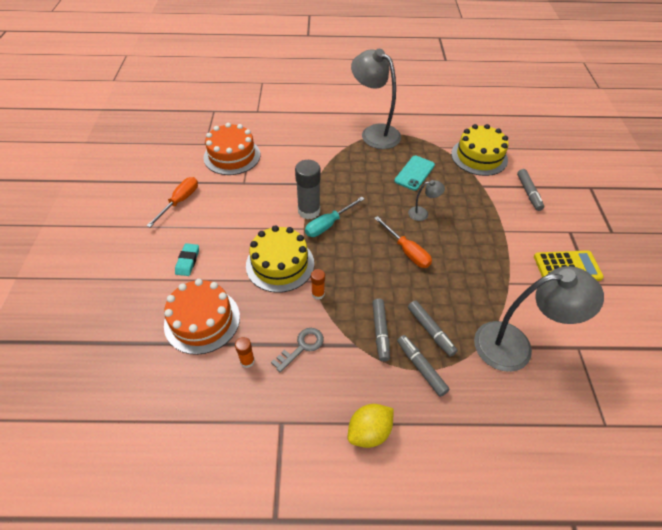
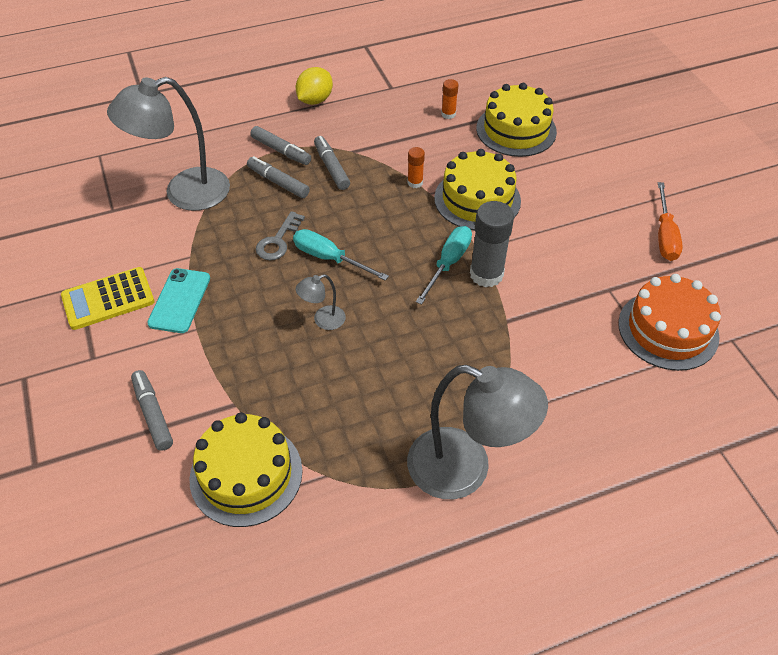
camera: 160 degrees right, 0 degrees up
orange cake [164,279,240,355] -> yellow cake [476,83,557,157]
turquoise eraser [175,243,199,276] -> none
grey key [271,328,324,373] -> grey key moved to [256,211,305,260]
orange screwdriver [374,216,432,268] -> turquoise screwdriver [293,229,389,281]
turquoise phone [394,156,435,191] -> turquoise phone moved to [147,268,210,333]

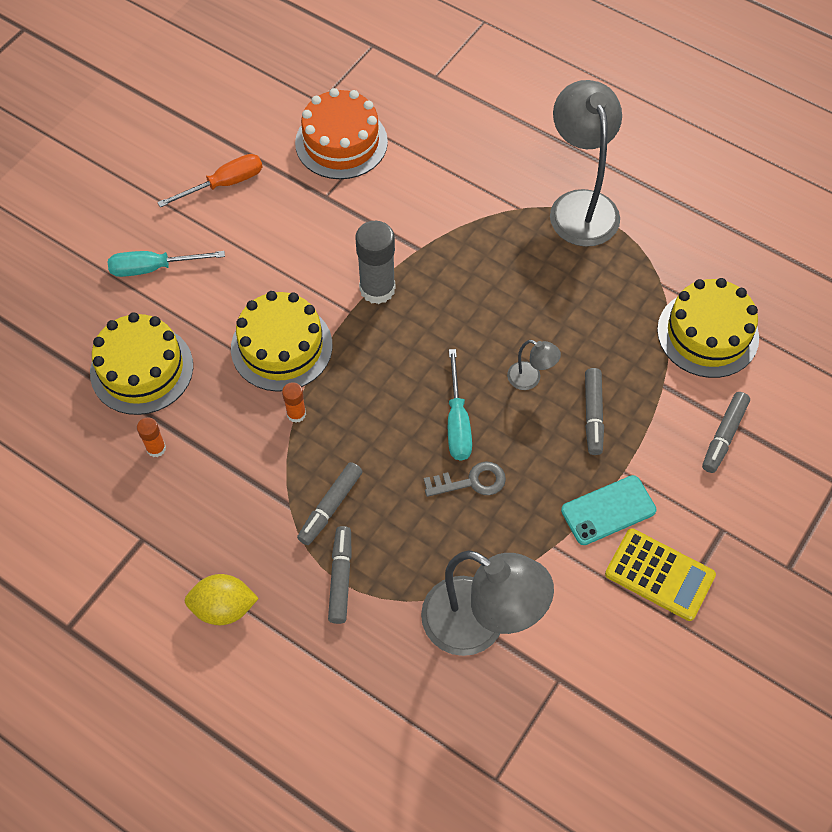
camera: 125 degrees left, 10 degrees up
grey marker [247,156,310,198] -> grey marker moved to [585,368,604,455]
turquoise screwdriver [416,226,472,305] -> turquoise screwdriver moved to [108,251,225,277]

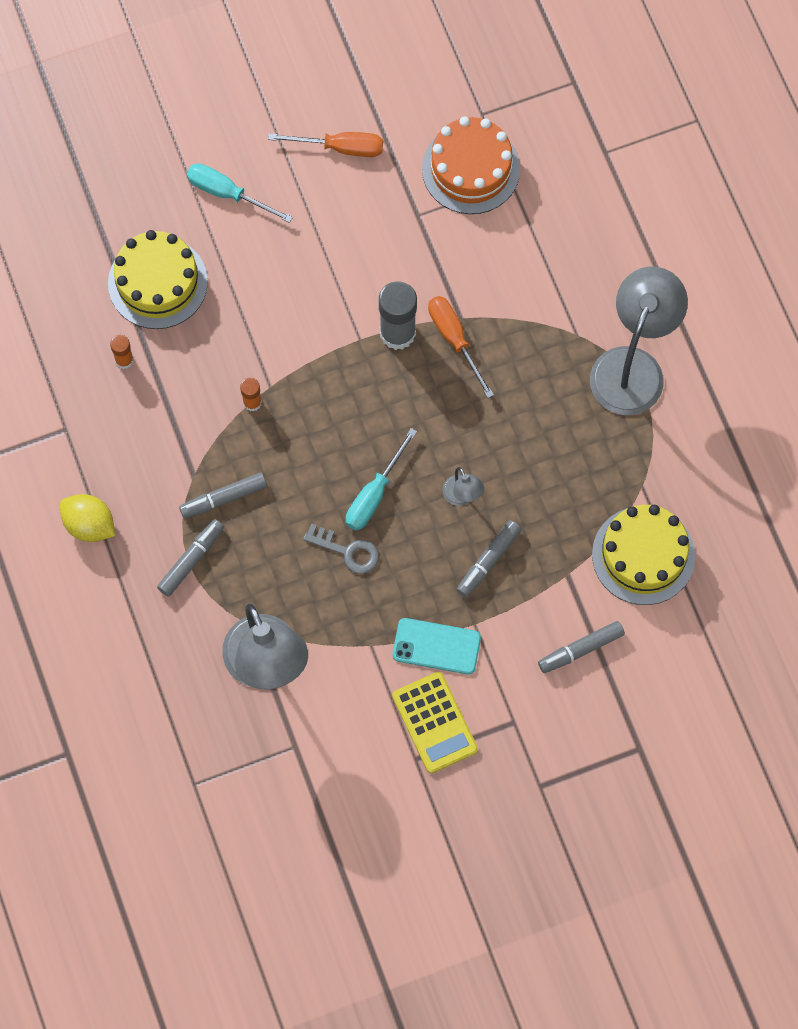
camera: 35 degrees right, 10 degrees up
yellow cake [231,291,332,392] -> none
none -> orange screwdriver [428,296,494,398]

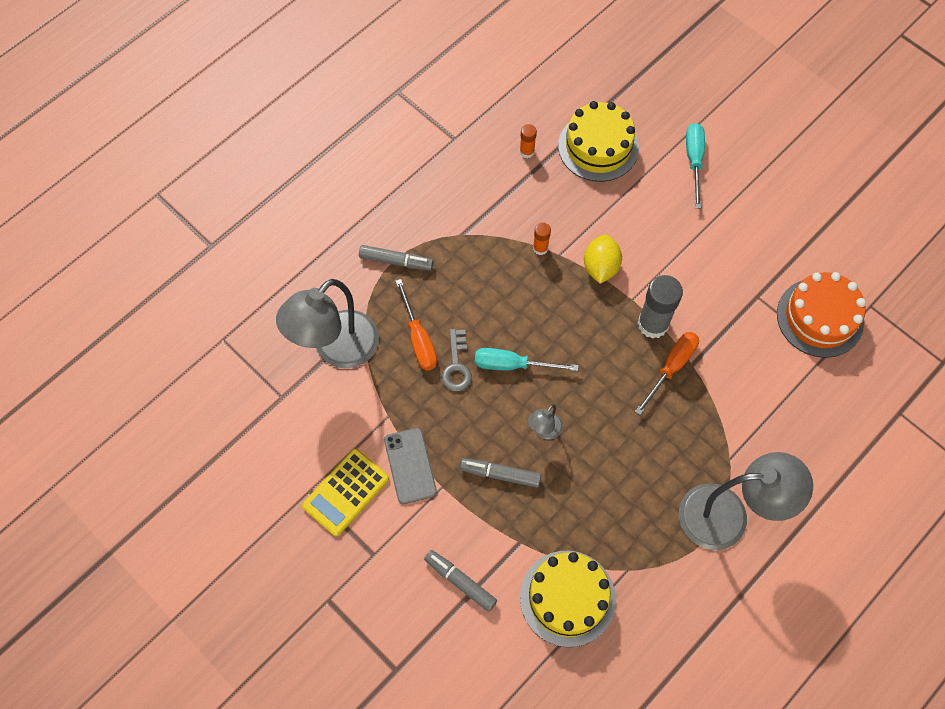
camera: 65 degrees right, 5 degrees down
yellow lemon [60,494,115,542] -> yellow lemon moved to [584,235,622,284]
grey marker [179,472,267,518] -> none
orange screwdriver [268,132,383,157] -> orange screwdriver moved to [396,279,437,370]
turquoise phone [393,618,481,674] -> grey phone [384,428,437,504]

